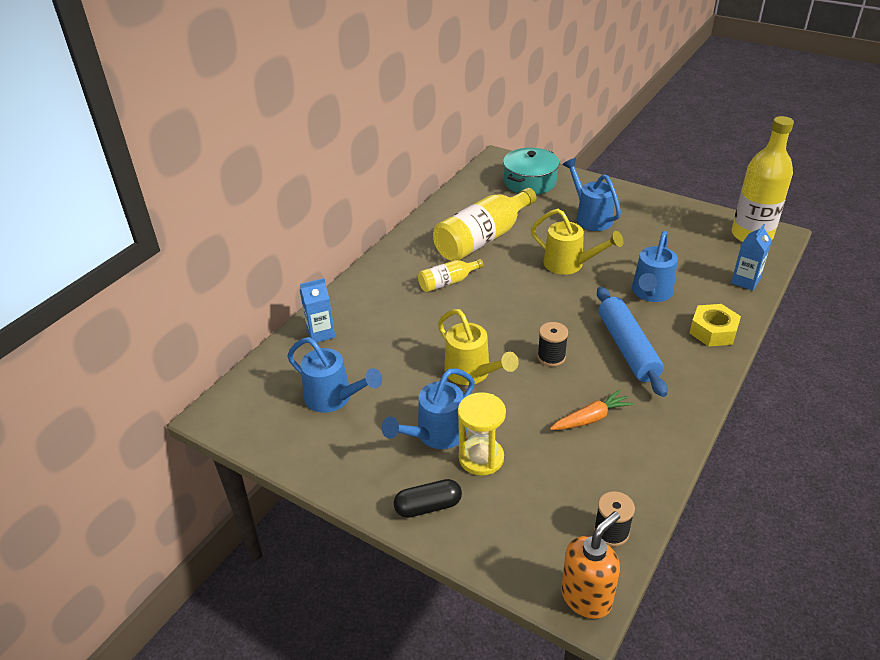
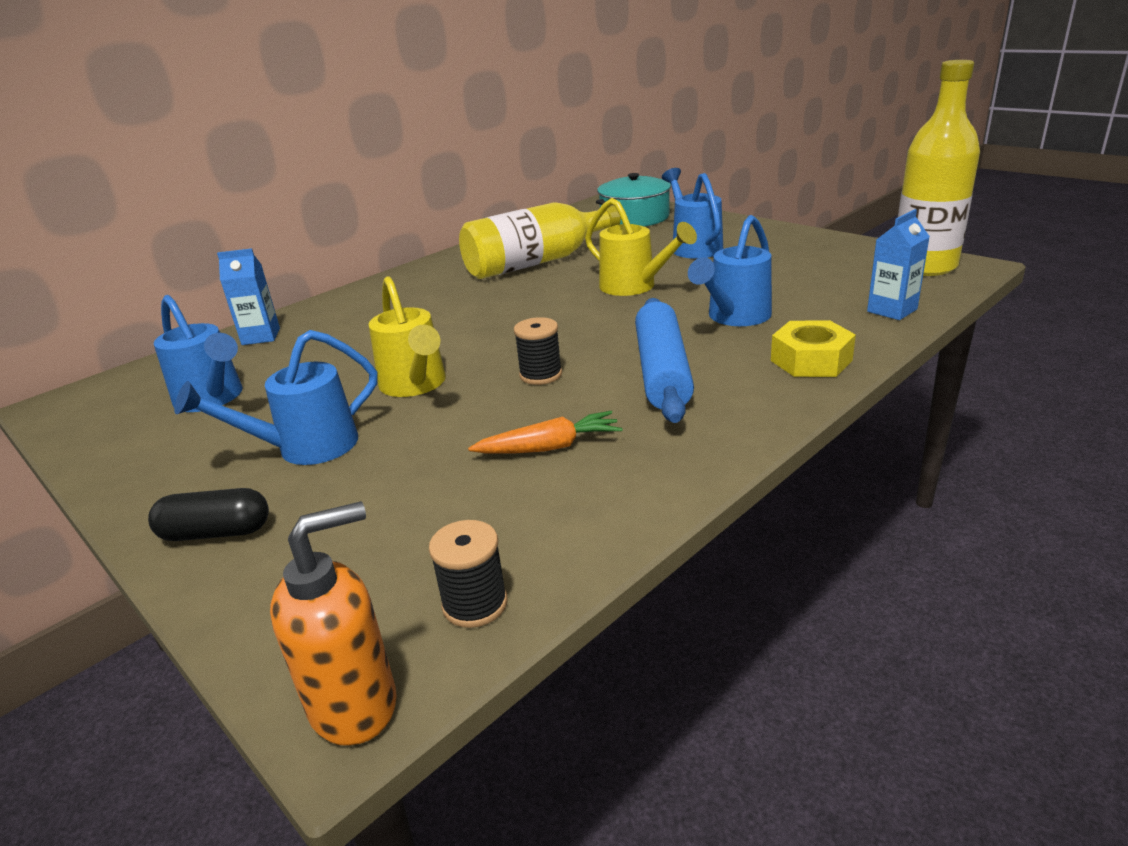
camera: 15 degrees right, 10 degrees down
yellow bottle [418,259,484,292] -> none
yellow hourglass [458,392,506,476] -> none

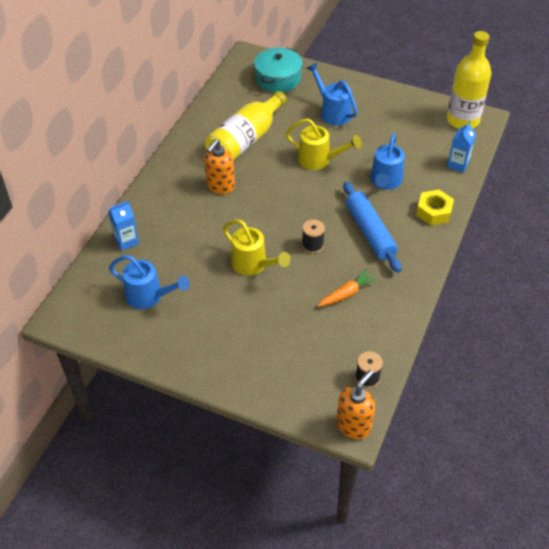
camera: 25 degrees left, 20 degrees up
black capsule [148,488,269,541] -> none
blue watering can [174,330,377,465] -> none
none -> orange soap dispenser [204,139,235,194]

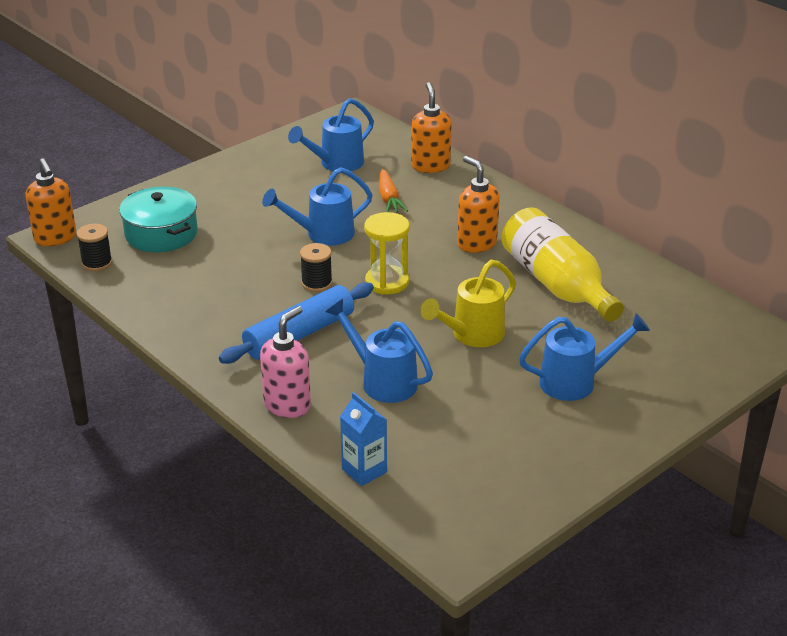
camera: 115 degrees right, 15 degrees down
blue carton [108,201,139,251] -> orange soap dispenser [411,82,452,173]
yellow watering can [223,219,291,276] -> blue watering can [262,167,373,246]
turquoise pot [254,48,303,93] -> turquoise pot moved to [119,187,198,252]
orange carrot [318,269,377,307] -> orange carrot moved to [379,169,408,213]
blue rolling pin [343,182,401,272] -> blue rolling pin turned 45 degrees counterclockwise [219,282,374,364]
yellow nut [416,190,454,225] -> pink soap dispenser [260,306,311,418]
yellow bottle [447,31,491,129] -> none
none -> yellow hourglass [364,212,410,295]

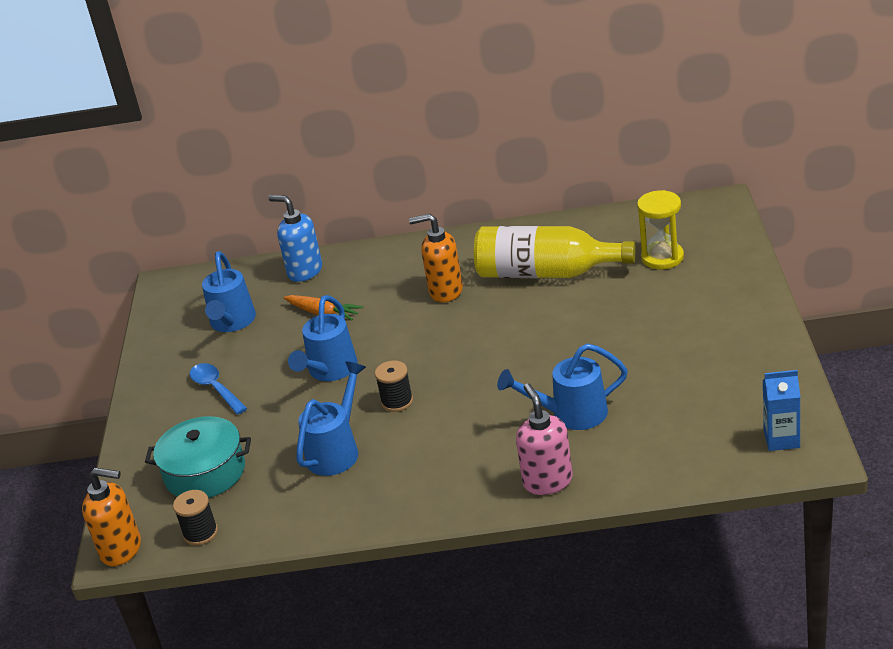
camera: 45 degrees left, 0 degrees up
blue rolling pin [219,282,374,364] -> none
blue carton [340,392,387,486] -> blue carton moved to [763,370,800,451]
yellow hourglass [364,212,410,295] -> yellow hourglass moved to [637,190,684,270]
orange soap dispenser [411,82,452,173] -> blue soap dispenser [268,195,322,282]
yellow watering can [420,260,516,347] -> none
blue watering can [519,313,650,401] -> blue watering can moved to [296,361,366,476]
none -> blue spoon [190,363,247,414]

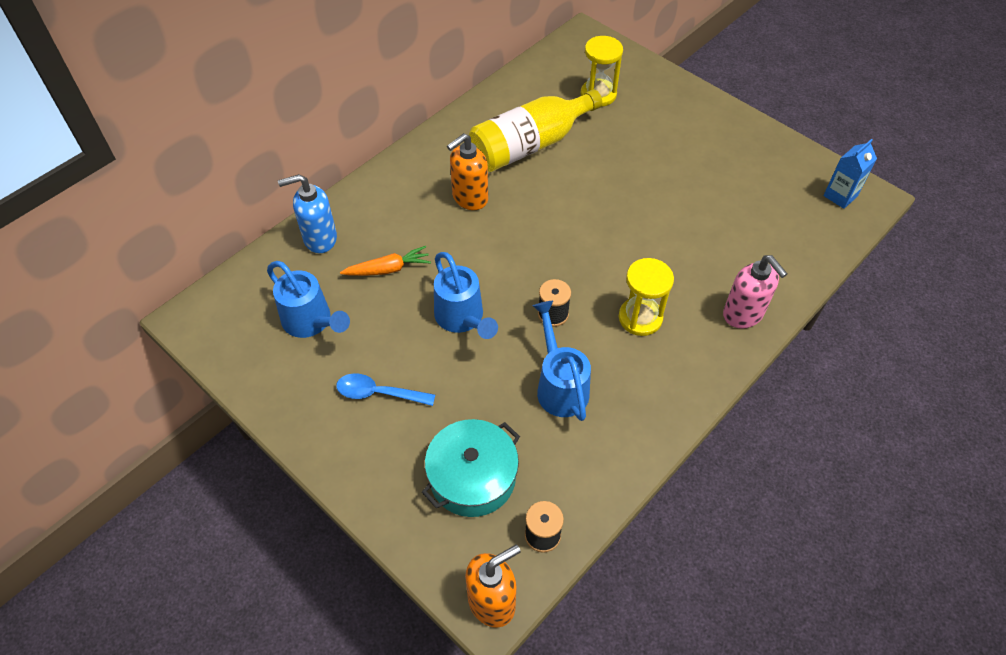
camera: 50 degrees left, 20 degrees up
blue watering can [497,343,628,430] -> none
pink soap dispenser [516,383,573,495] -> pink soap dispenser turned 150 degrees counterclockwise [723,255,787,329]
none -> yellow hourglass [619,258,674,336]

